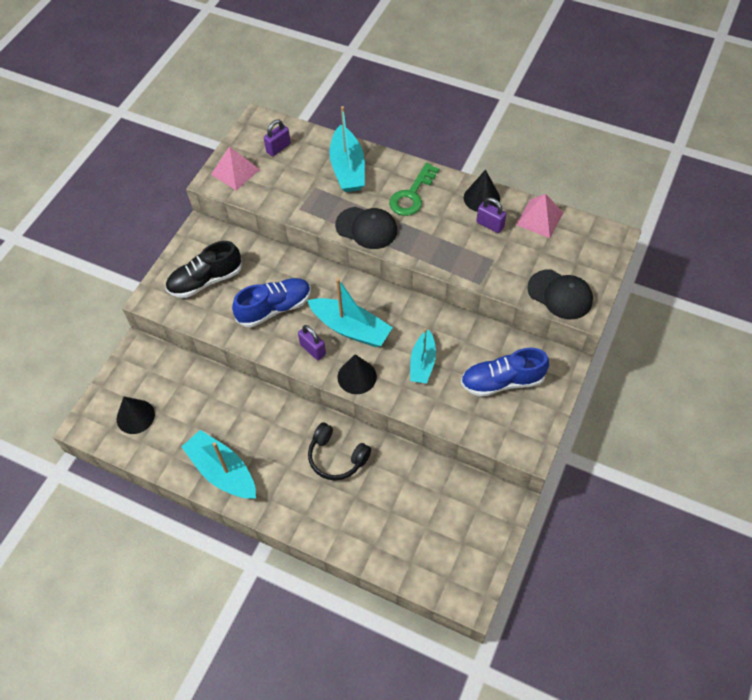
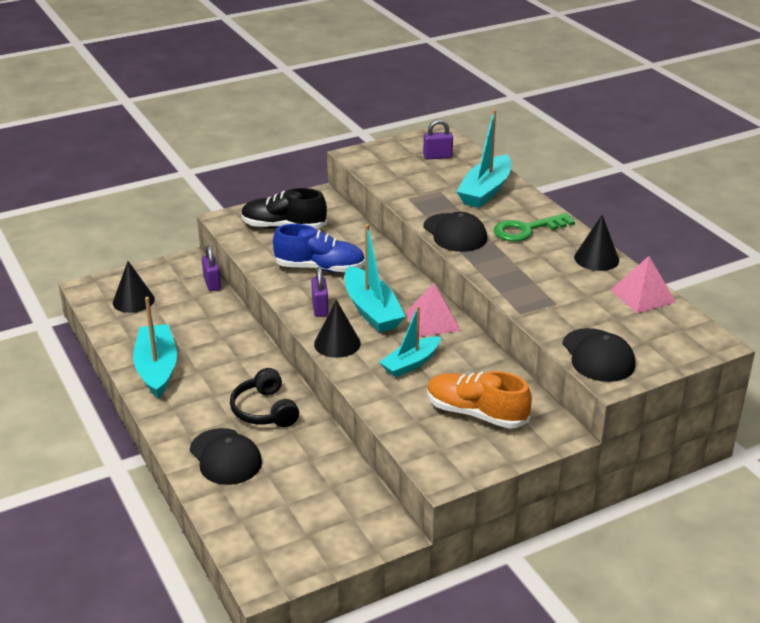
camera: 35 degrees right, 25 degrees down
pink pyramid [211,146,260,190] -> pink pyramid moved to [406,283,461,337]
blue shoe [461,348,549,397] -> orange shoe [427,371,532,429]
purple padlock [476,197,506,233] -> purple padlock moved to [202,246,221,291]
none -> black cap [190,428,262,485]

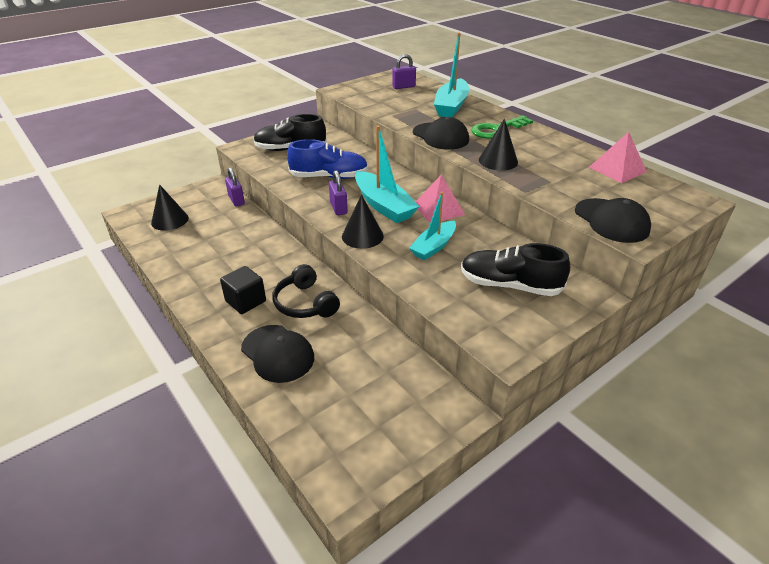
camera: 10 degrees left, 5 degrees up
turquoise boat [133,297,177,399] -> none
orange shoe [427,371,532,429] -> black shoe [461,243,570,296]
black cone [574,215,619,271] -> black cone moved to [479,119,518,171]
none -> black cube [220,266,266,314]

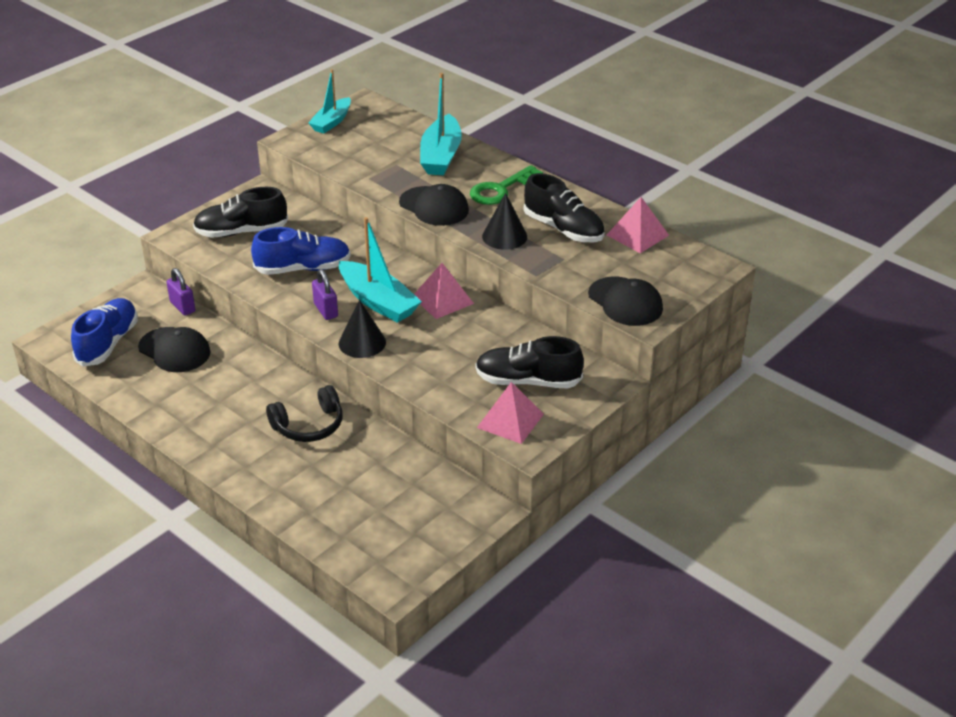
camera: 10 degrees left, 0 degrees up
black cone [151,184,189,231] -> blue shoe [71,298,138,367]
black cube [220,266,266,314] -> none
black cap [241,325,314,383] -> black cap moved to [138,327,211,372]
black headphones [272,264,340,318] -> black headphones turned 75 degrees counterclockwise [266,385,343,442]
purple padlock [392,54,416,89] -> none
turquoise boat [409,192,456,260] -> turquoise boat moved to [308,69,351,134]
none -> pink pyramid [477,382,544,444]
none -> black shoe [524,173,605,242]

